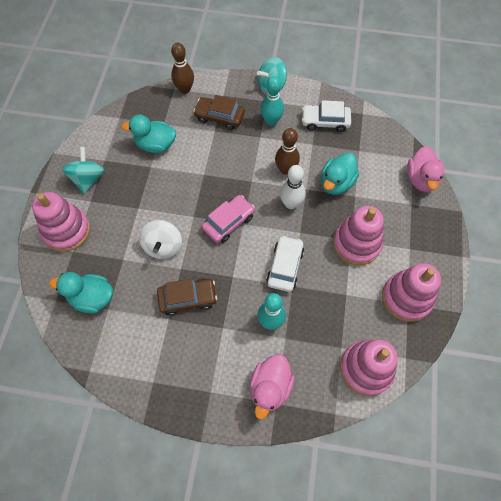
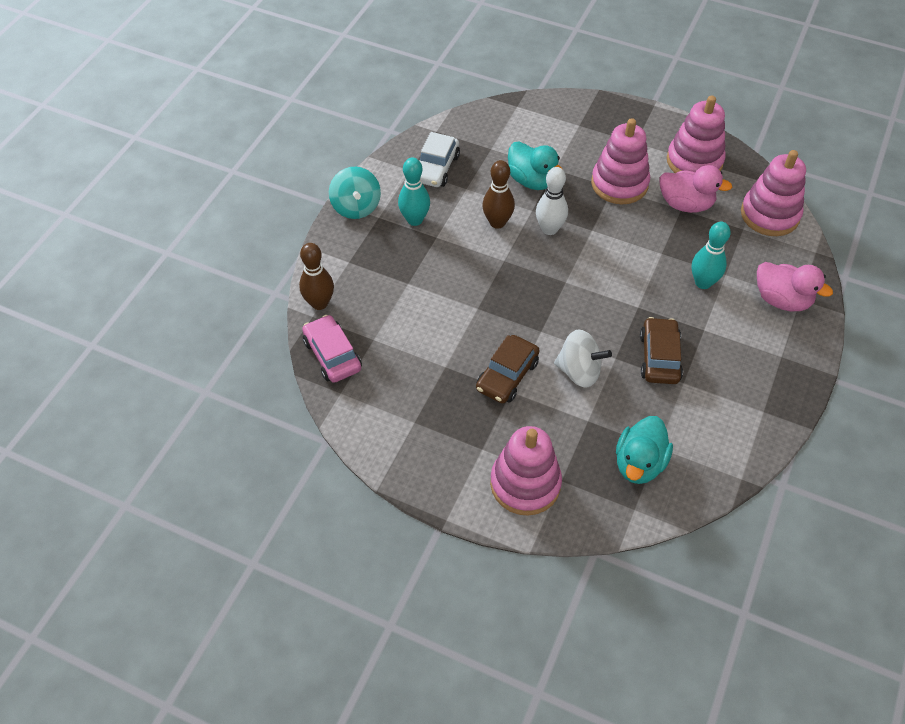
camera: 75 degrees left, 10 degrees down
turquoise spinning top [62,147,104,194] -> none
turquoise duck [122,115,176,153] -> none
brown car [193,95,245,130] -> brown car moved to [476,335,539,404]
pink car [202,195,255,243] -> pink car moved to [302,315,362,383]
white car [266,236,304,292] -> none
pink duck [407,146,445,192] -> pink duck moved to [660,165,732,213]

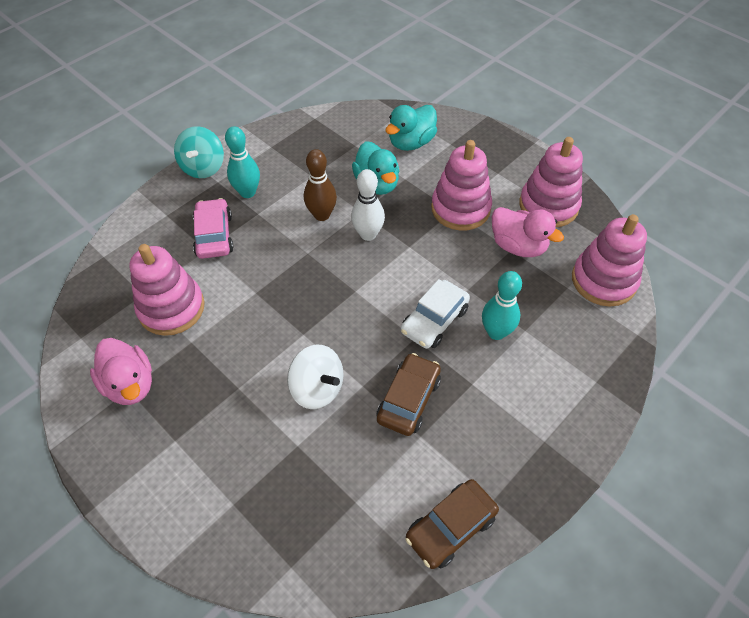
camera: 20 degrees right, 0 degrees up
brown bowling pin [299,243,334,310] -> none
pink car [302,315,362,383] -> pink car moved to [193,198,234,259]
white car [419,132,460,187] -> white car moved to [401,279,470,349]
brown car [476,335,539,404] -> brown car moved to [406,479,499,569]
pink stacking toy [490,426,562,516] -> pink stacking toy moved to [129,244,205,336]
turquoise duck [616,416,673,484] -> turquoise duck moved to [385,105,437,151]
pink duck [757,262,833,311] -> pink duck moved to [90,338,152,405]

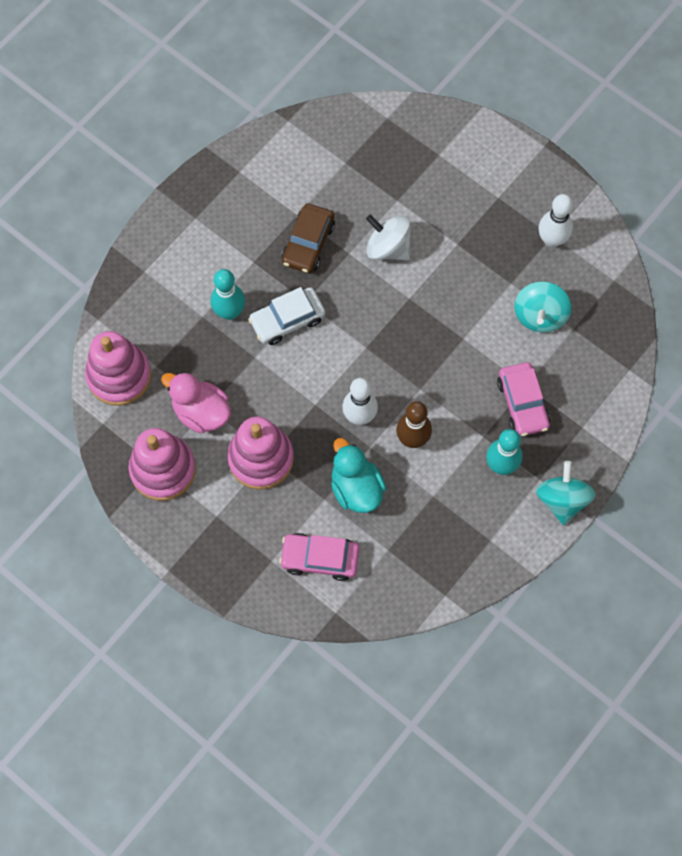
camera: 175 degrees right, 15 degrees up
pink duck [90,338,152,405] -> white bowling pin [539,194,573,248]
pink stacking toy [129,244,205,336] -> turquoise spinning top [514,281,571,333]
turquoise duck [385,105,437,151] -> pink car [279,533,360,581]
white car [401,279,470,349] -> white car turned 150 degrees counterclockwise [248,287,325,345]
brown car [406,479,499,569] -> none

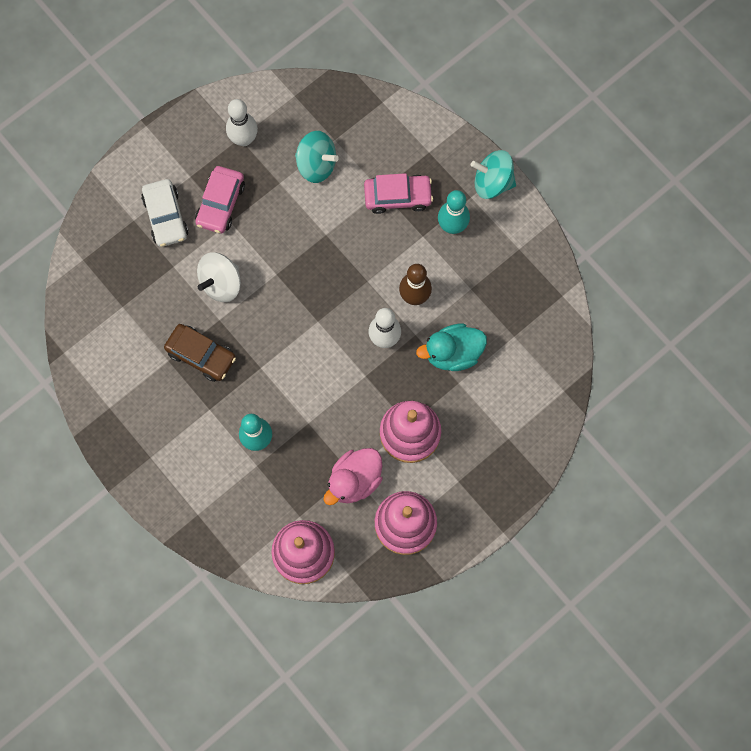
camera: 80 degrees left, 5 degrees up
white car [248,287,325,345] -> white car moved to [141,179,188,247]
pink car [279,533,360,581] -> pink car moved to [195,166,245,234]

